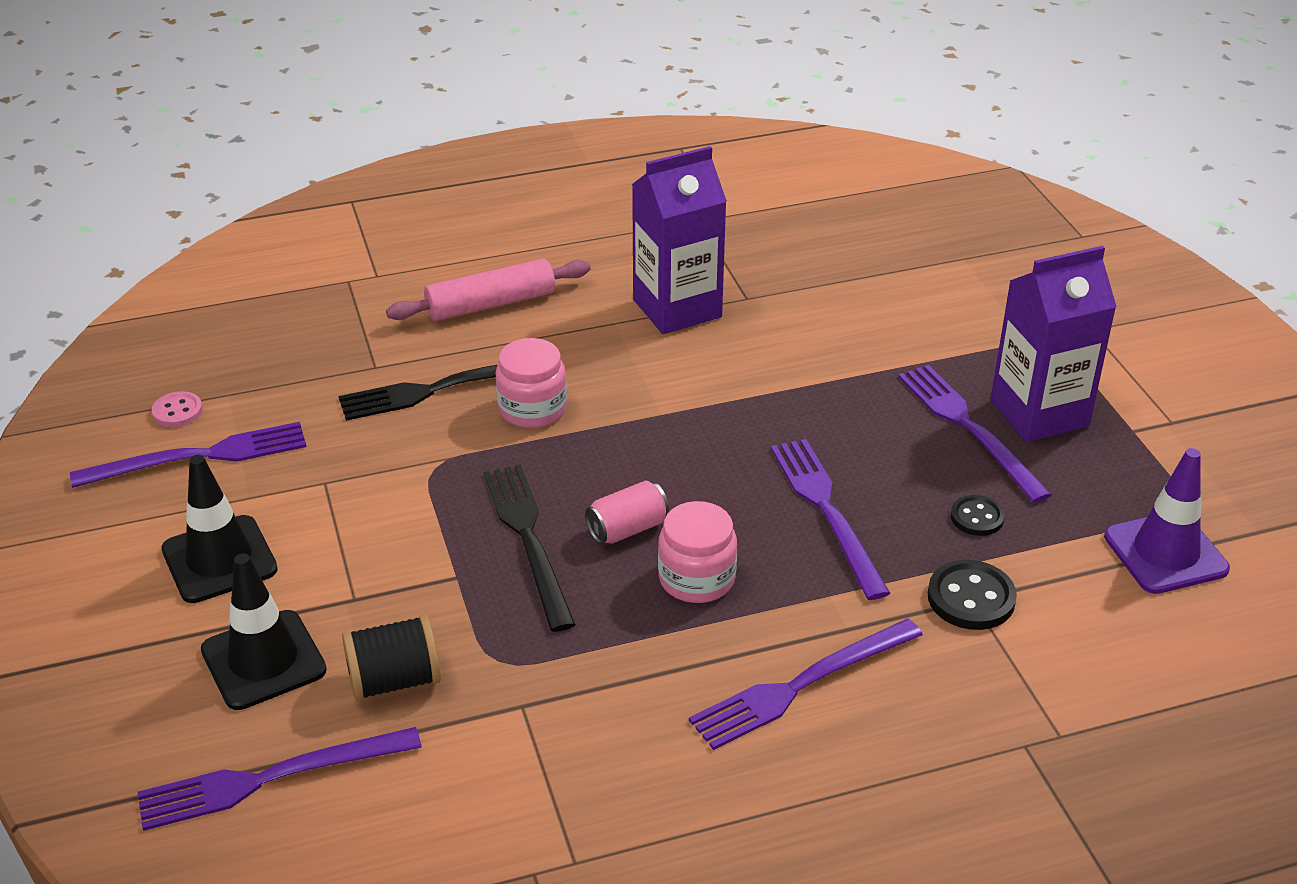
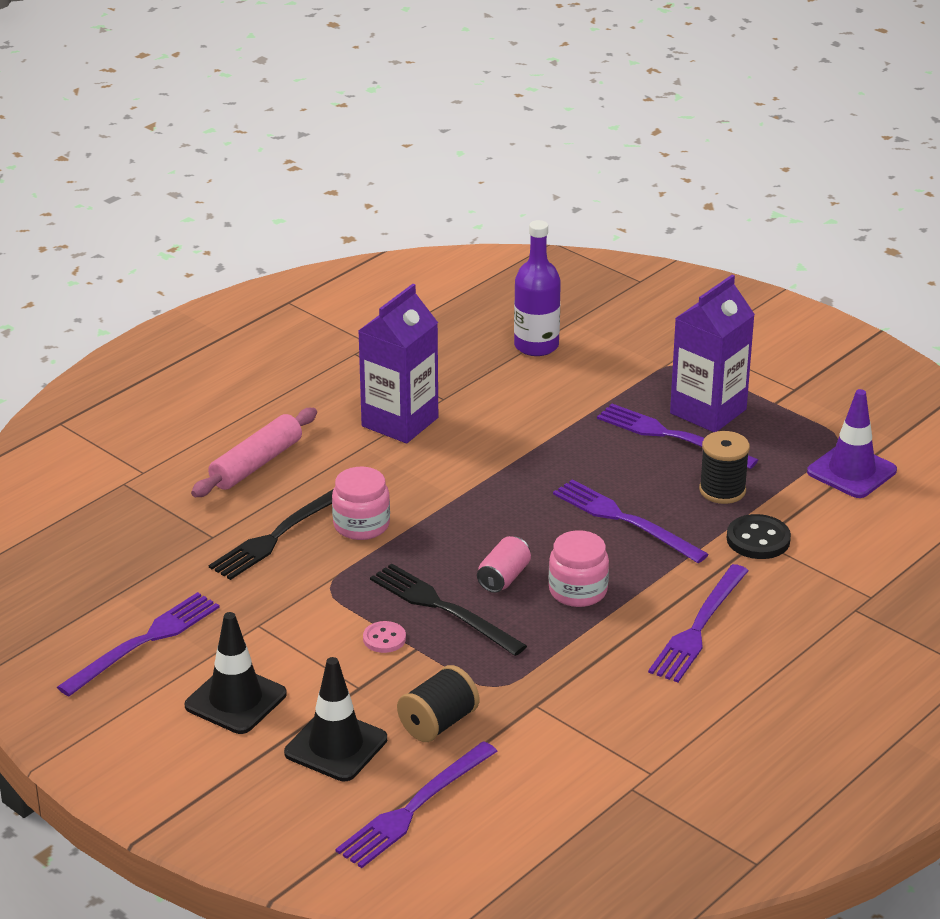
camera: 30 degrees left, 5 degrees down
pink button [152,391,203,427] -> pink button moved to [363,621,406,653]
black button [951,495,1005,536] -> black spool [699,431,750,504]
none -> purple bottle [514,220,561,356]

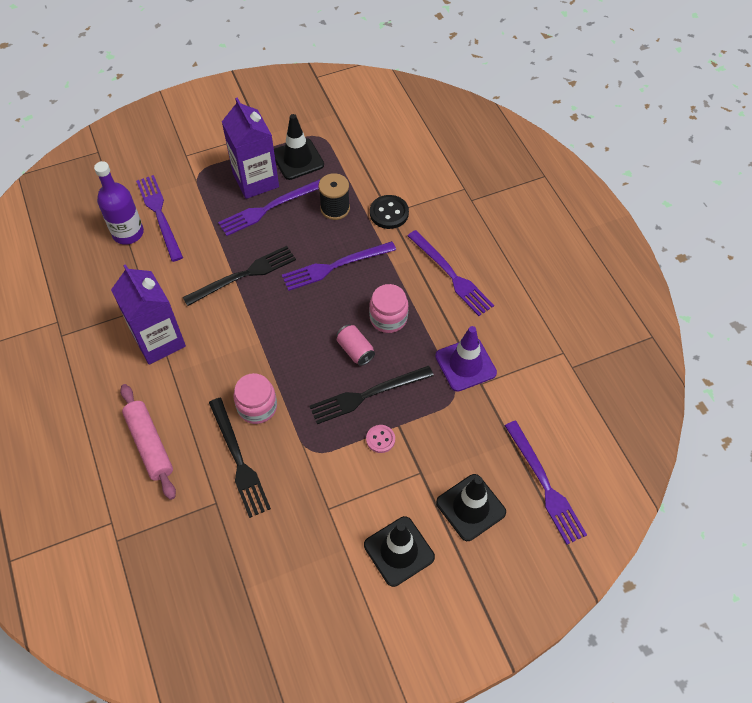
camera: 65 degrees left, 25 degrees up
purple fork [57,592,220,696] -> purple fork moved to [136,175,183,262]
black spool [397,665,479,742] -> none
purple traffic cone [807,389,897,498] -> purple traffic cone moved to [435,326,497,392]
none -> black fork [183,246,296,306]
none -> black traffic cone [274,114,324,180]

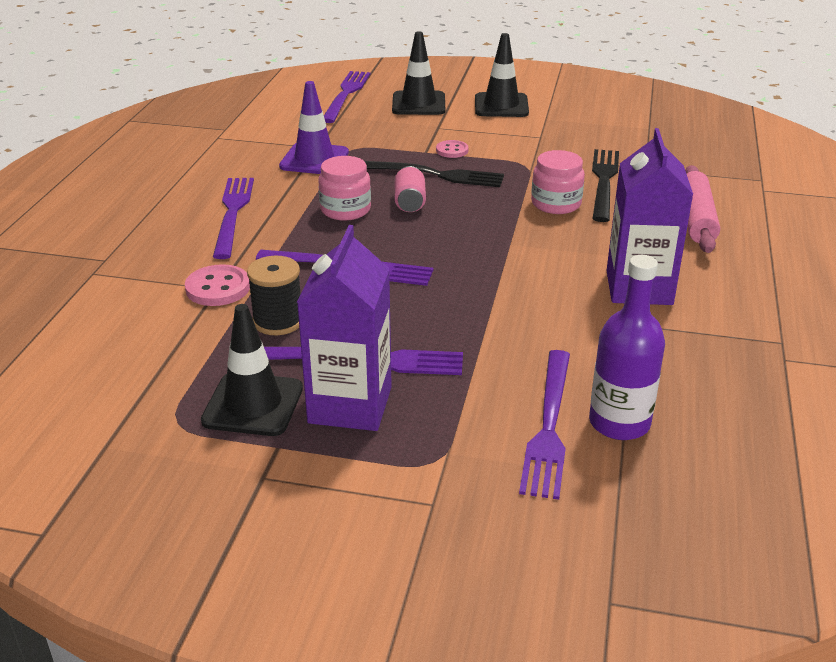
camera: 145 degrees left, 25 degrees down
black fork [183,246,296,306] -> none
black button [370,195,409,229] -> pink button [185,264,250,306]

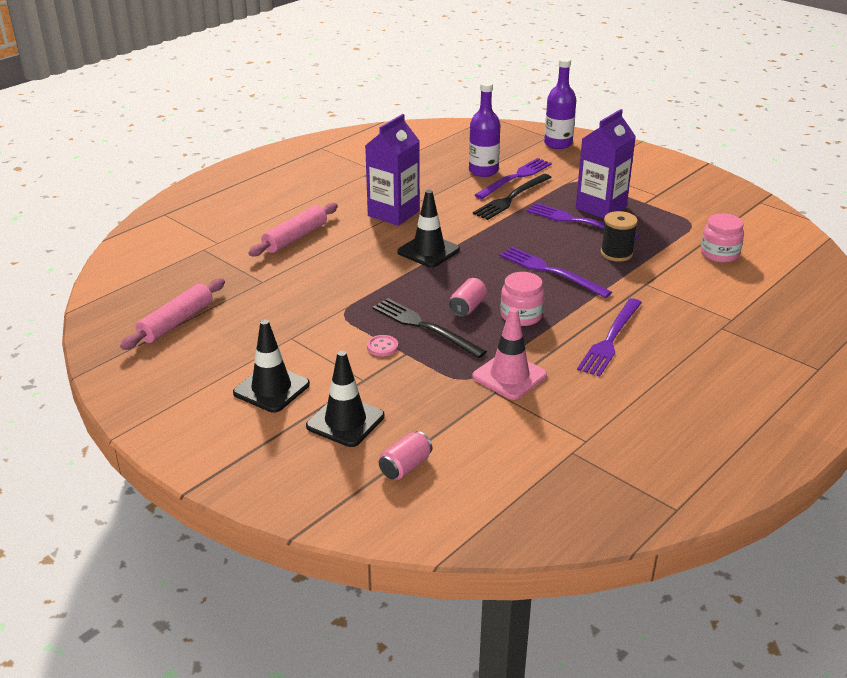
camera: 150 degrees left, 0 degrees up
pink button [185,264,250,306] -> none
black traffic cone [201,304,303,436] -> black traffic cone moved to [398,190,460,268]
purple traffic cone [279,81,349,174] -> pink traffic cone [472,308,547,400]
purple fork [324,71,370,123] -> pink can [379,431,432,480]
pink jar [531,150,585,214] -> pink jar moved to [701,213,744,263]
black fork [592,149,619,222] -> black fork moved to [473,174,552,220]
none -> pink rolling pin [120,278,225,350]
none -> purple bottle [544,58,576,149]

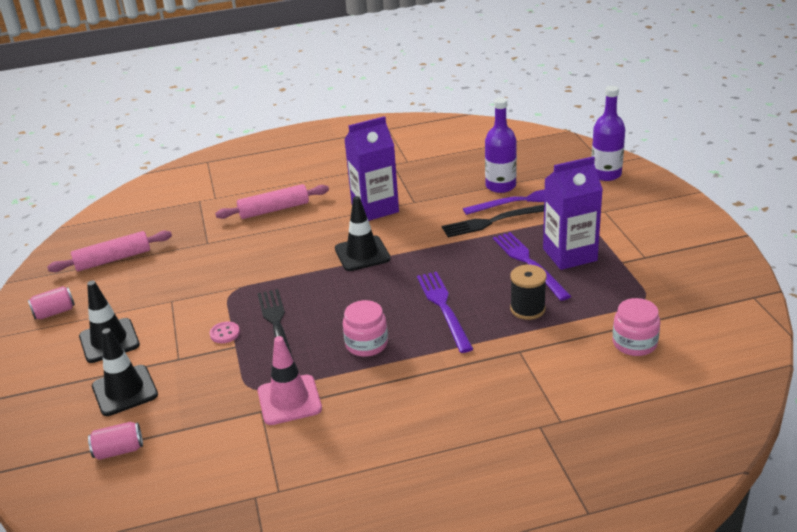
camera: 35 degrees right, 0 degrees up
pink can [449,278,487,317] -> pink can moved to [28,286,75,319]
purple fork [577,298,642,377] -> none

